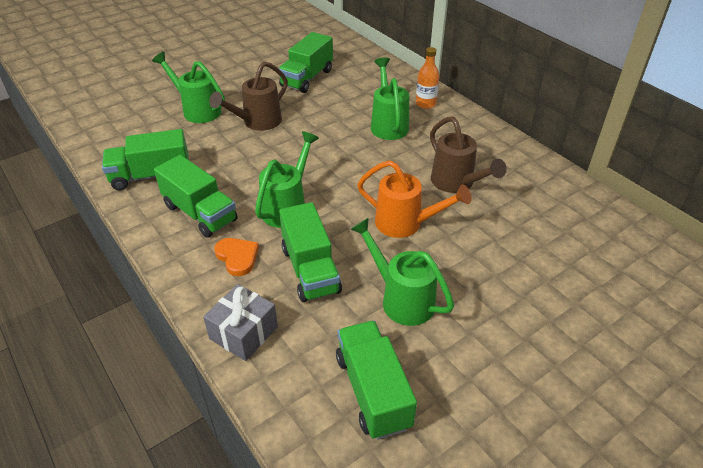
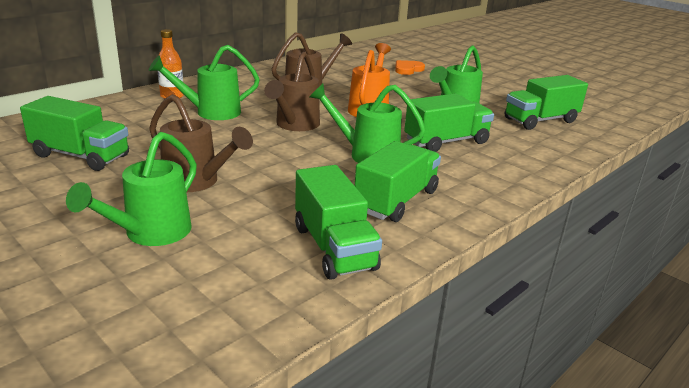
camera: 100 degrees left, 15 degrees down
grey gift [203,284,278,361] -> none
orange heart [214,238,259,276] -> orange heart moved to [395,60,425,75]
none -> brown watering can [264,52,320,131]

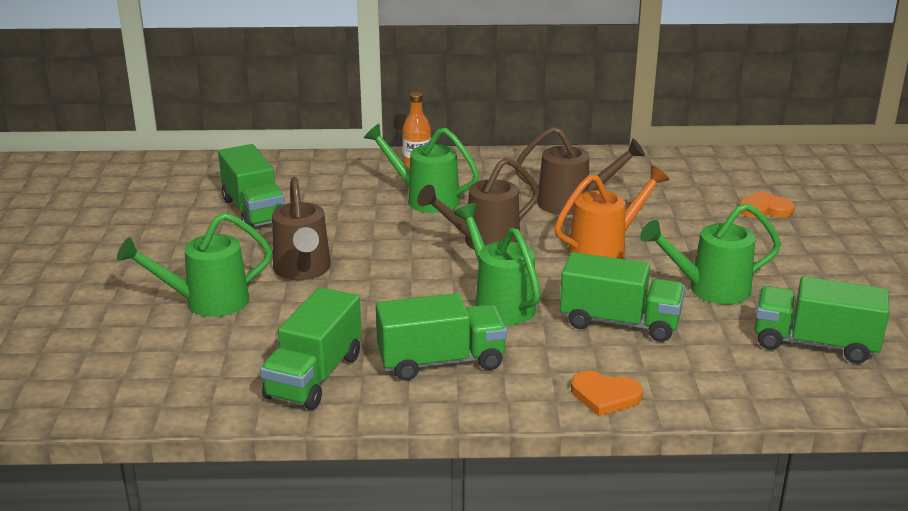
camera: 45 degrees right, 0 degrees up
none -> orange heart [571,371,643,416]

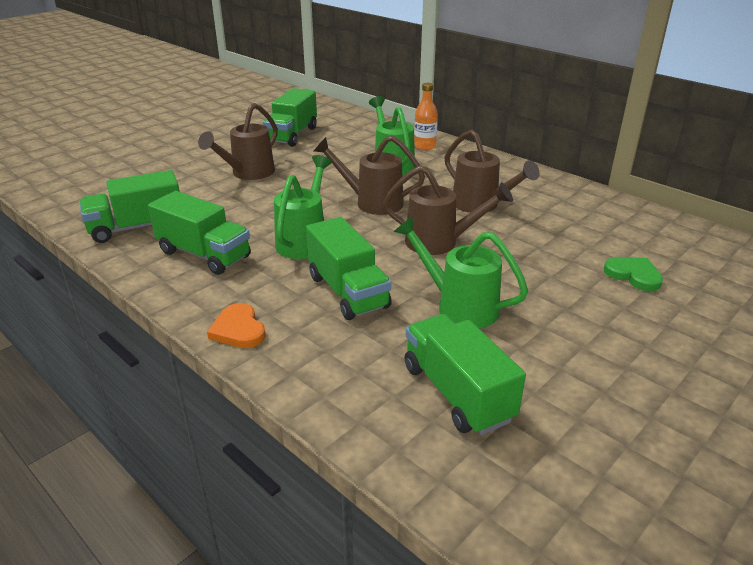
camera: 45 degrees right, 5 degrees up
green watering can [117,213,272,317] -> none
orange watering can [555,165,669,259] -> brown watering can [383,166,513,255]
orange heart [739,191,795,218] -> green heart [604,257,663,291]

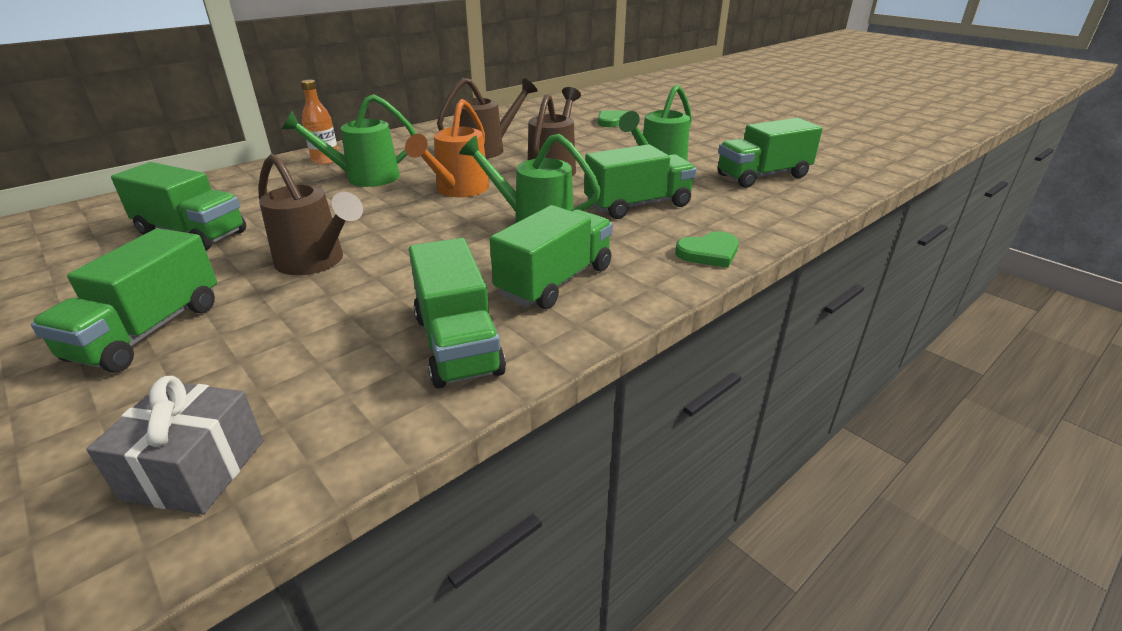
camera: 85 degrees left, 0 degrees up
orange heart [207,303,266,348] -> green heart [675,231,739,268]
brown watering can [314,136,425,215] -> orange watering can [405,99,489,197]
none -> green truck [31,228,217,372]
none -> grey gift [86,376,263,515]

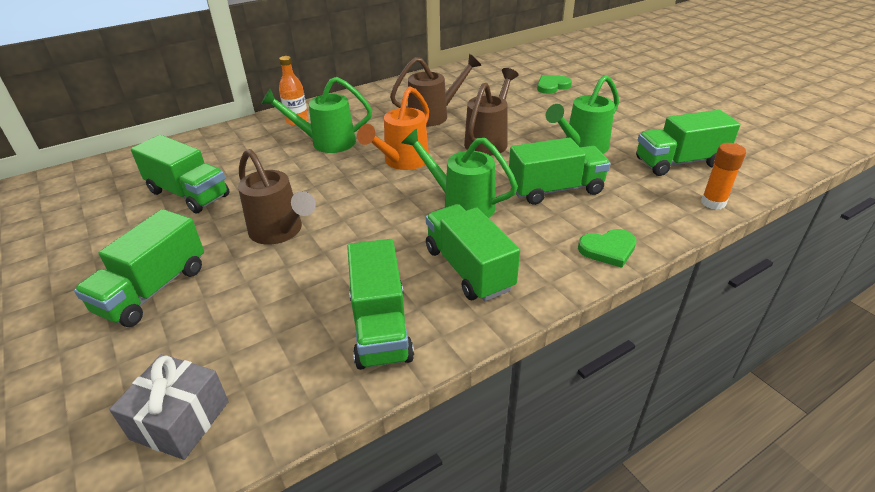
camera: 10 degrees right, 5 degrees up
green truck [490,205,613,309] -> green truck turned 75 degrees counterclockwise [426,204,520,301]
none -> orange glue stick [701,143,746,210]

